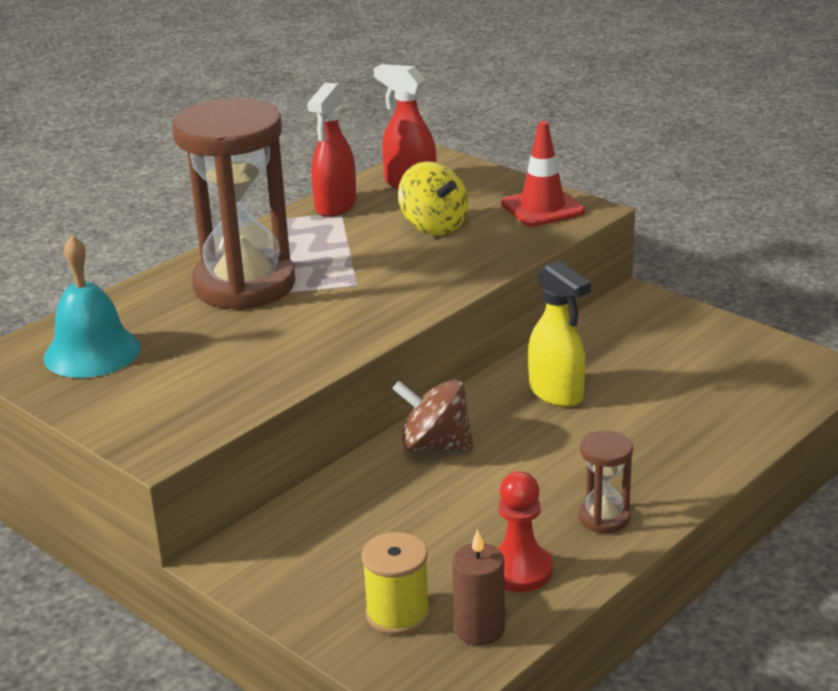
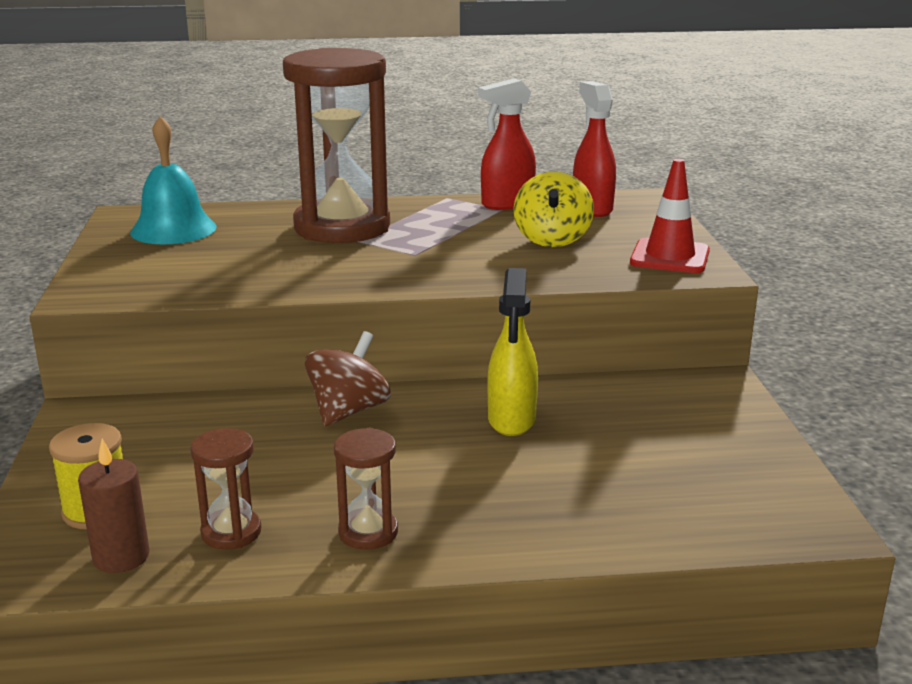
camera: 40 degrees right, 5 degrees down
brown spinning top [392,380,474,452] -> brown spinning top turned 60 degrees clockwise [305,331,391,426]
red pawn [497,471,553,592] -> brown hourglass [190,428,261,550]

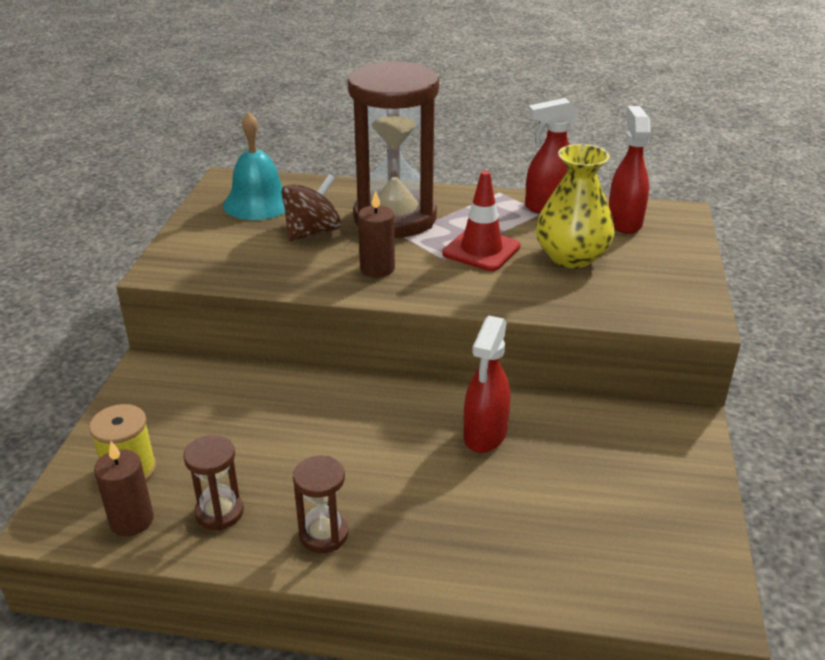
camera: 15 degrees right, 10 degrees up
brown spinning top [305,331,391,426] -> brown spinning top moved to [281,174,341,241]
yellow spray bottle [488,268,538,436] -> red spray bottle [464,316,510,453]
yellow spinning top [513,171,594,247] -> yellow vase [536,144,615,268]
red traffic cone [630,159,710,273] -> red traffic cone moved to [442,170,520,271]
none -> brown candle [358,190,395,277]

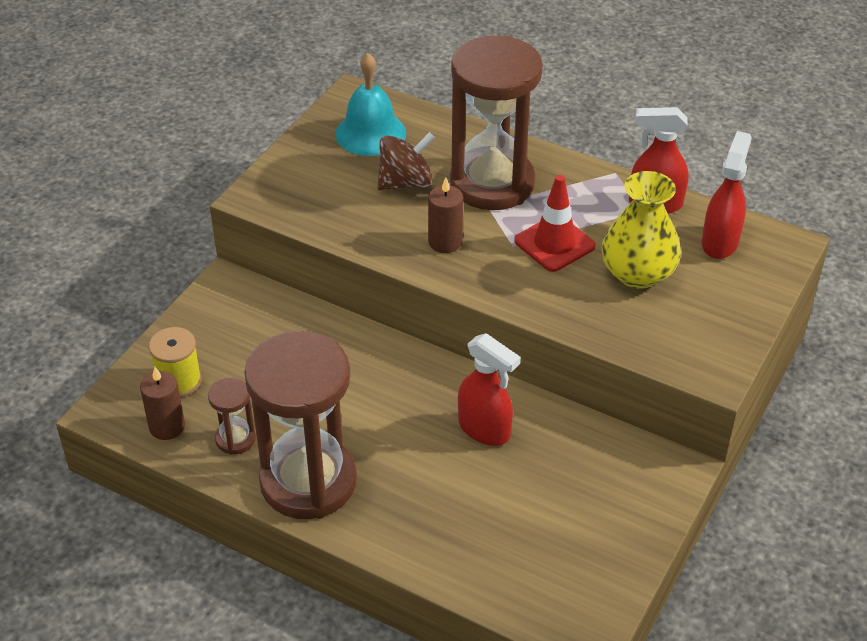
camera: 20 degrees right, 10 degrees up
brown hourglass [293,456,348,553] -> brown hourglass [244,331,357,519], size x2.33
red spray bottle [464,316,510,453] -> red spray bottle turned 90 degrees counterclockwise [458,333,521,446]

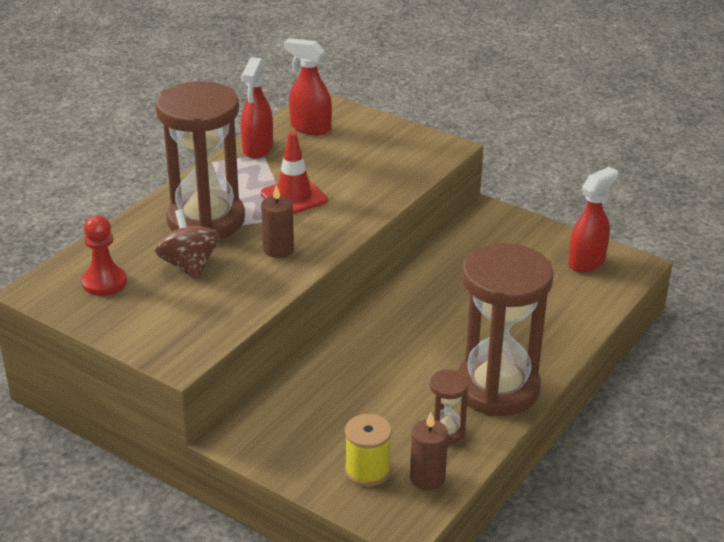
camera: 85 degrees left, 10 degrees down
turquoise bell [335,53,406,156] -> red pawn [82,215,127,296]
red spray bottle [458,333,521,446] -> red spray bottle moved to [568,167,618,273]
yellow vase [601,171,681,289] -> none

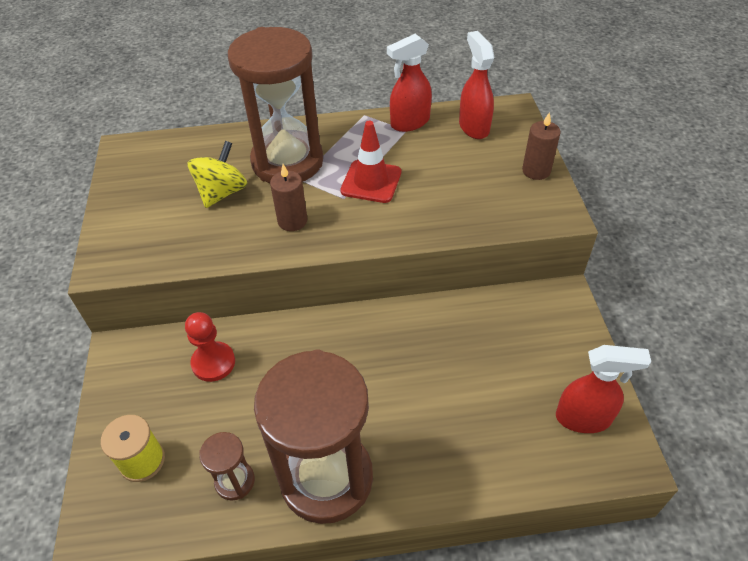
camera: 50 degrees right, 15 degrees up
red pawn [82,215,127,296] -> red pawn moved to [185,312,235,382]
brown spinning top [155,209,220,280] -> yellow spinning top [187,141,247,208]
brown candle [410,413,448,490] -> brown candle moved to [522,112,561,180]

